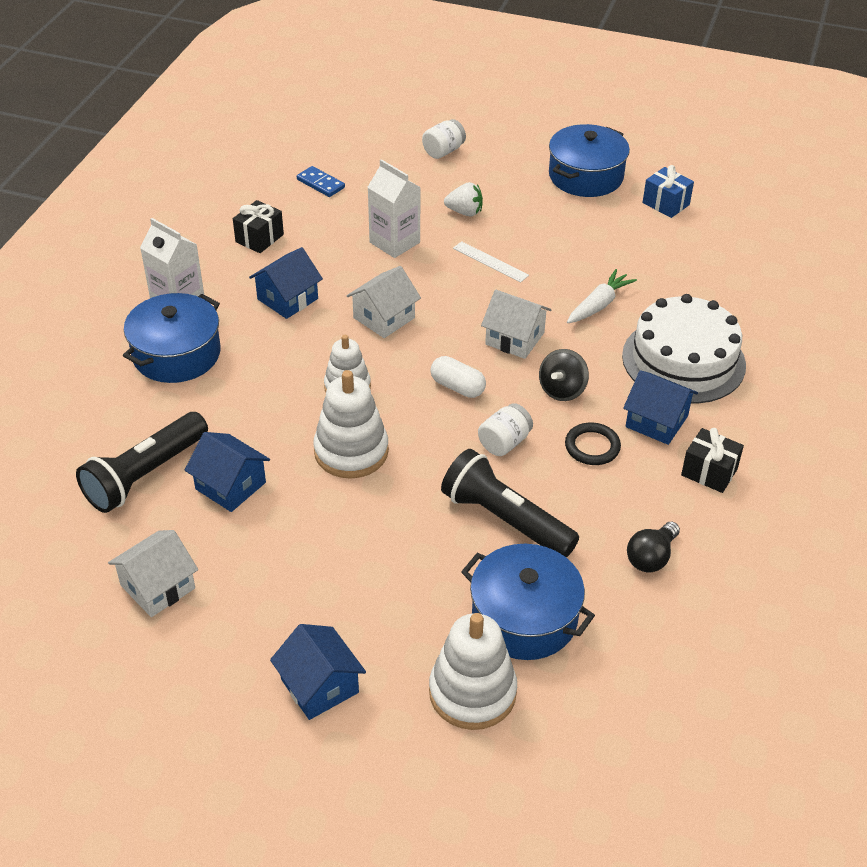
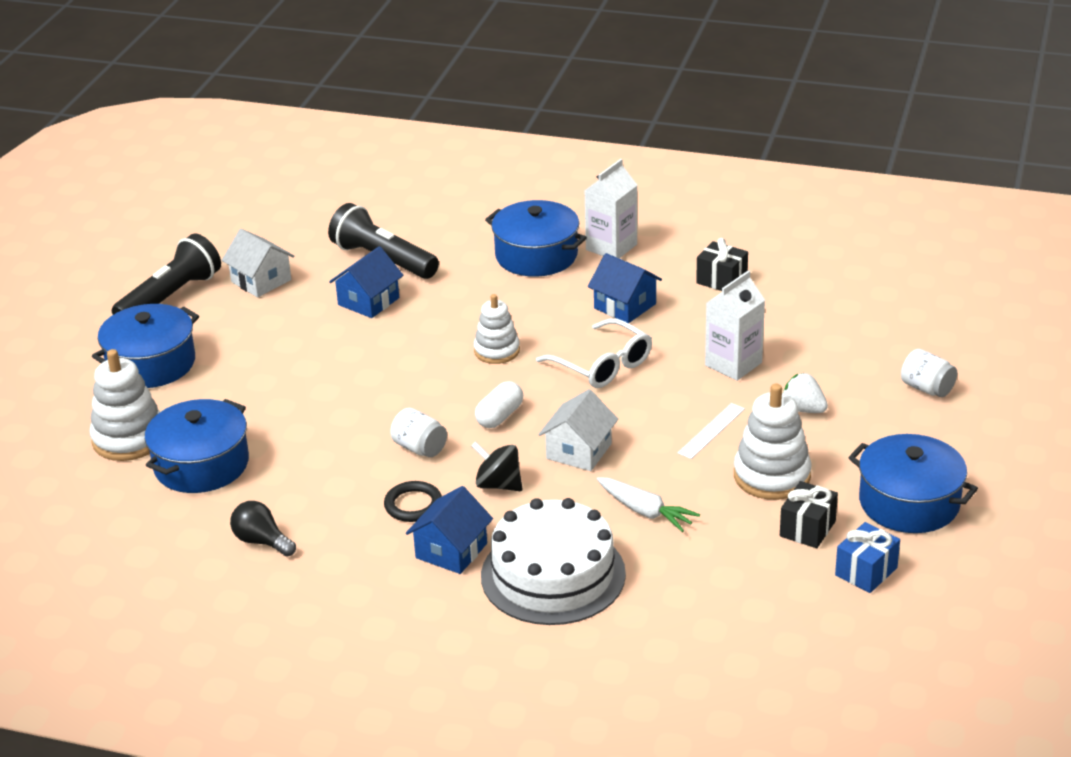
camera: 90 degrees right, 10 degrees down
blue house [270,624,366,720] -> blue pot [92,304,199,388]
blue domino [297,166,345,197] -> none
white stacking toy [313,370,389,479] -> white stacking toy moved to [734,384,812,500]
white house [347,266,421,338] -> white glasses [536,318,652,388]
black flashlight [441,449,579,558] -> black flashlight moved to [112,234,221,315]
white strawberry [444,182,483,217] -> white strawberry turned 120 degrees clockwise [783,373,828,413]
black gift [681,428,744,493] -> black gift moved to [780,481,838,548]

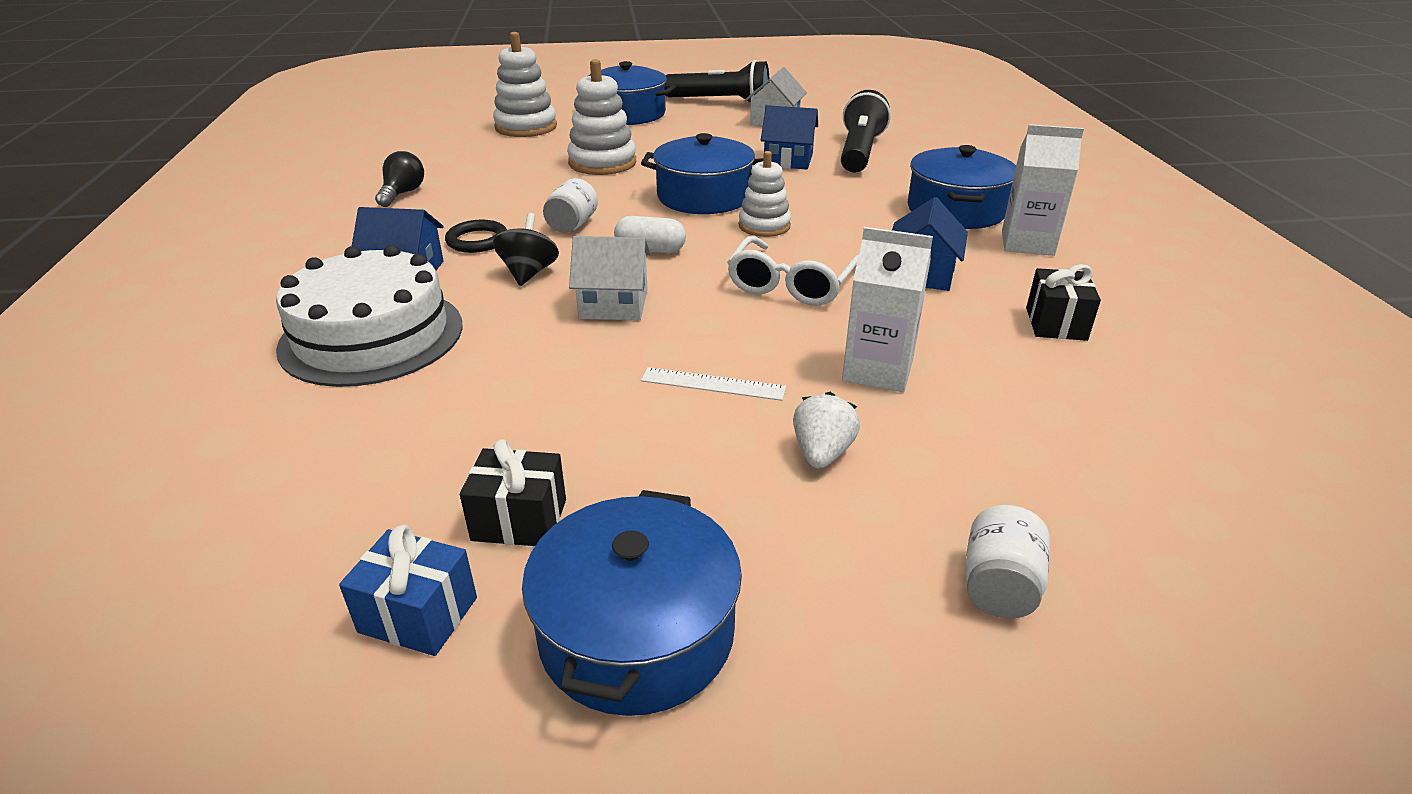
camera: 65 degrees right, 0 degrees up
blue pot [145,399,249,493] -> blue pot moved to [641,133,763,214]
white carrot [597,477,700,532] -> none
white stacking toy [734,384,812,500] -> white stacking toy moved to [567,59,636,175]

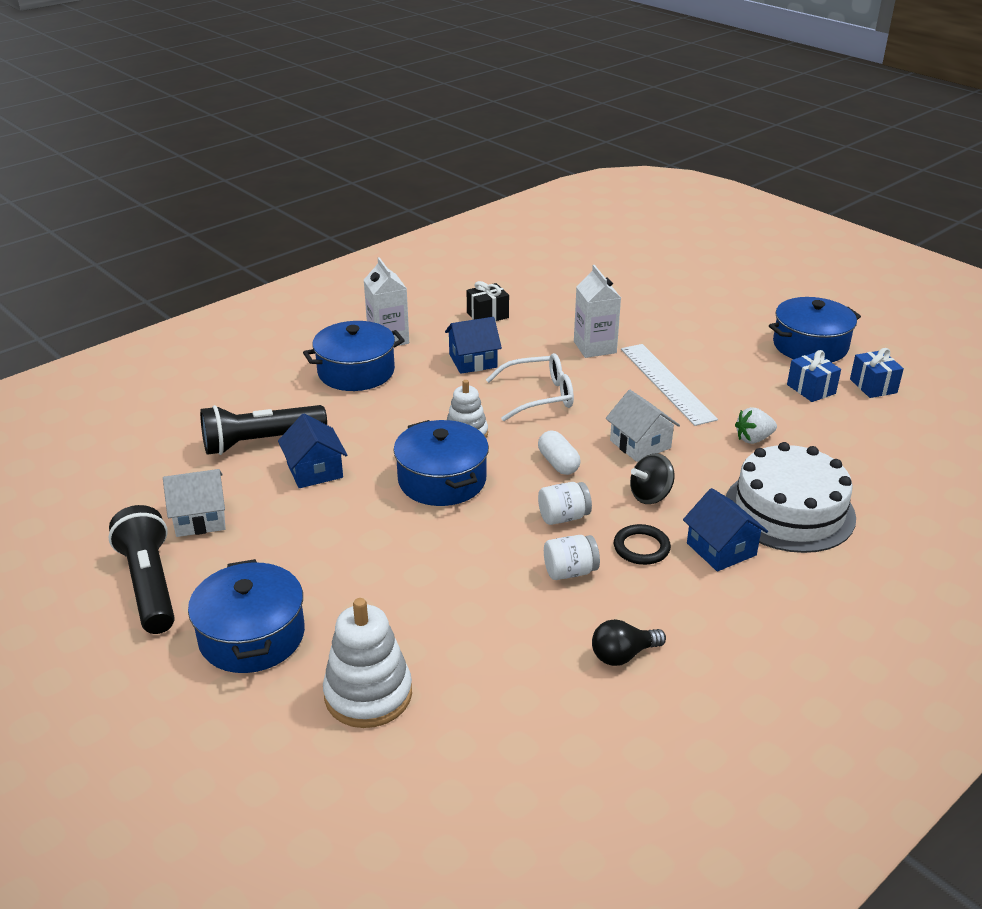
camera: 125 degrees left, 0 degrees up
black gift [460,439,566,546] -> blue gift [787,350,841,402]
white stacking toy [567,59,636,175] -> none
white ruler [641,367,786,401] -> white ruler [621,344,718,426], size x1.87
white strawberry [793,392,860,468] -> white strawberry moved to [735,407,777,444]
white jar [964,505,1050,619] -> white jar moved to [544,535,600,580]

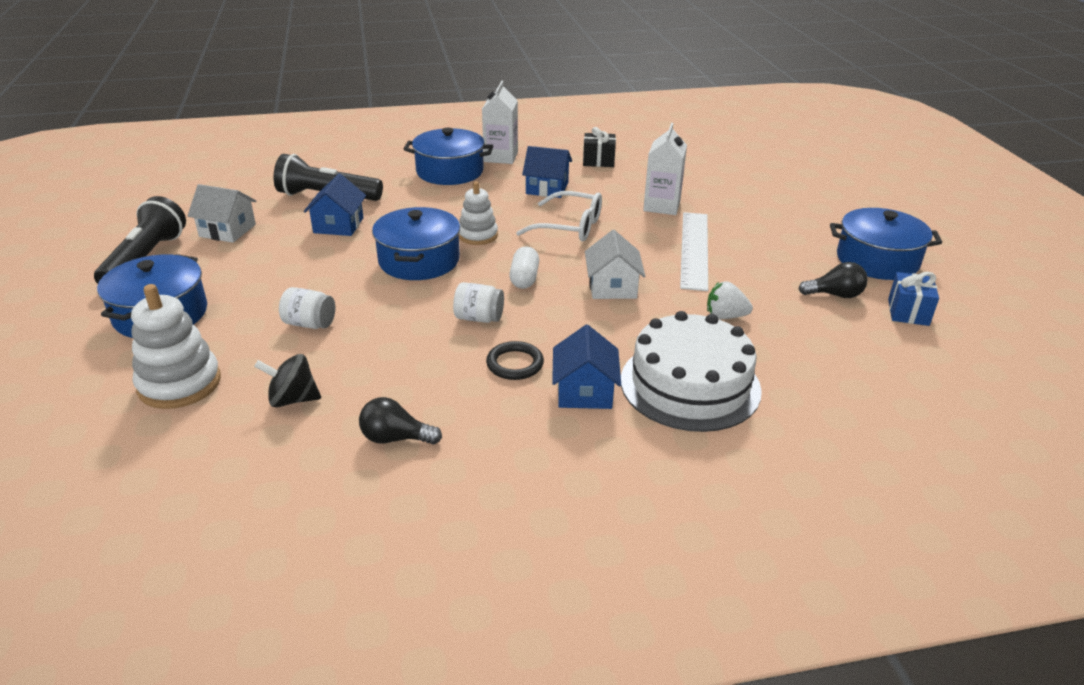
camera: 30 degrees right, 0 degrees up
white jar [544,535,600,580] -> white jar moved to [279,287,335,329]
black spinning top [630,454,675,504] -> black spinning top moved to [254,354,321,407]
blue gift [787,350,841,402] -> black light bulb [799,262,868,298]

